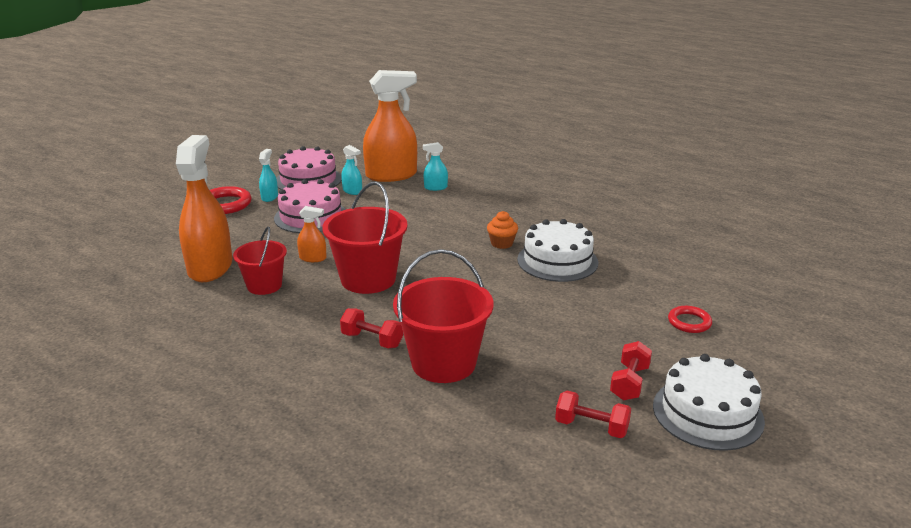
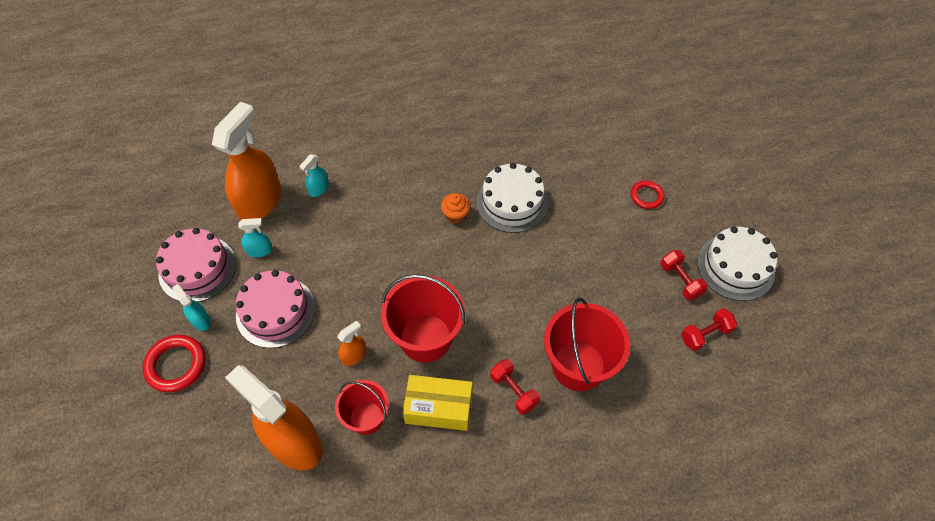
camera: 50 degrees left, 30 degrees up
red dumbbell [340,308,403,348] -> red dumbbell turned 75 degrees clockwise [490,359,540,415]
none -> yellow box [403,375,473,431]

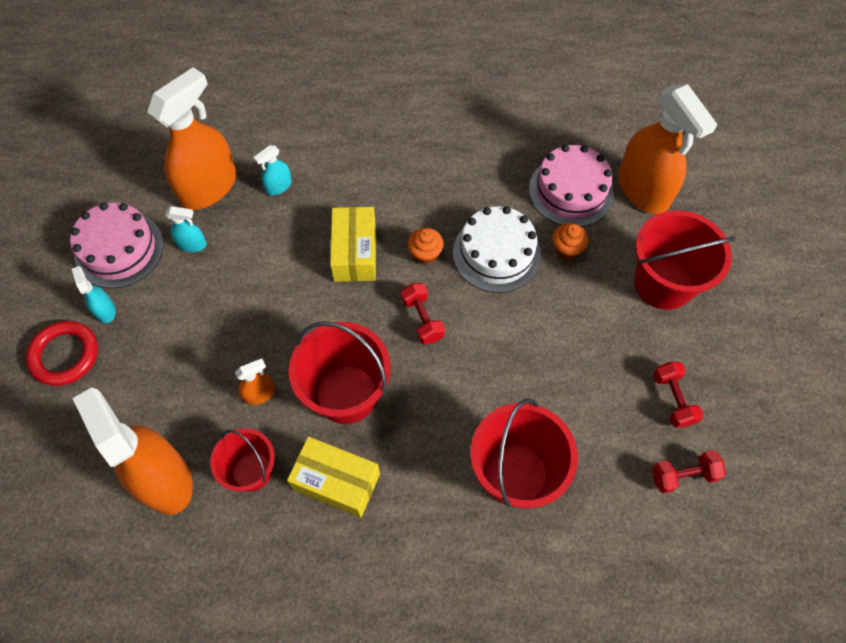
camera: 15 degrees right, 5 degrees up
pink cake [236,270,316,348] -> pink cake moved to [529,145,614,227]
red dumbbell [490,359,540,415] -> red dumbbell moved to [401,283,445,344]
red ring [631,180,665,209] -> red bucket [634,210,736,310]
white cake [697,226,777,301] -> none
none -> yellow box [330,207,376,282]
none -> orange cupcake [552,223,589,260]
none -> orange spray bottle [618,84,717,214]

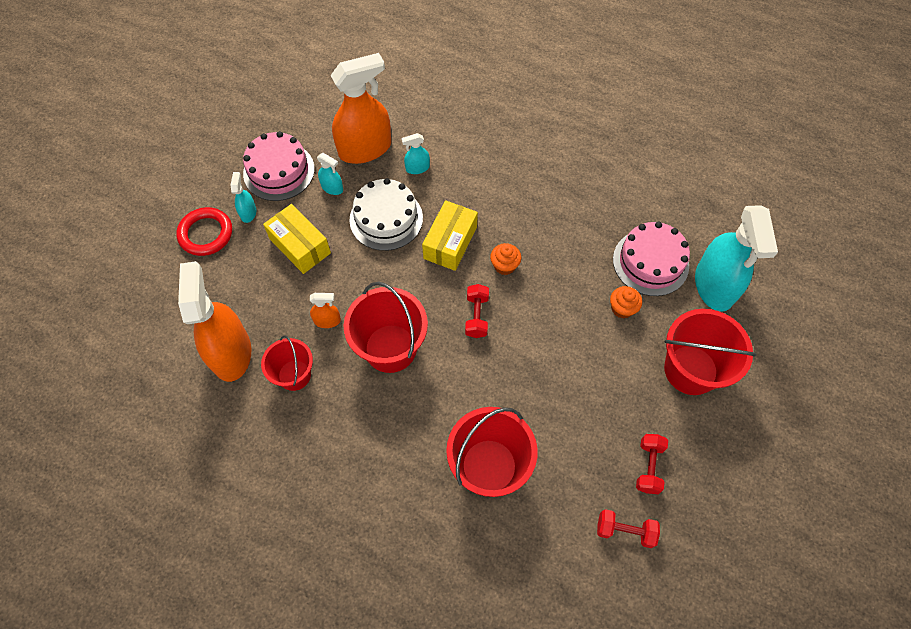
camera: 25 degrees right, 0 degrees up
yellow box [287,436,380,518] -> yellow box moved to [263,204,331,274]
white cake [453,206,541,293] -> white cake moved to [349,178,423,251]
orange spray bottle [618,84,717,214] -> turquoise spray bottle [695,205,778,312]

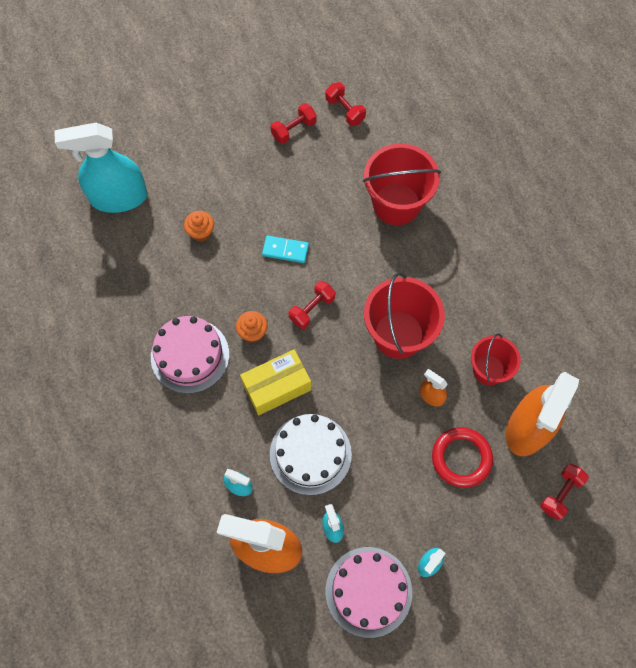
camera: 140 degrees left, 5 degrees up
red ring [176,207,232,256] -> red ring moved to [432,427,493,488]
yellow box [263,204,331,274] -> none
pink cake [613,222,690,296] -> pink cake moved to [151,316,229,394]
red bucket [664,309,757,395] -> none
turquoise spray bottle [695,205,778,312] -> turquoise spray bottle turned 135 degrees counterclockwise [54,123,148,213]
none -> turquoise domino [262,236,309,263]
none -> red dumbbell [540,464,589,520]

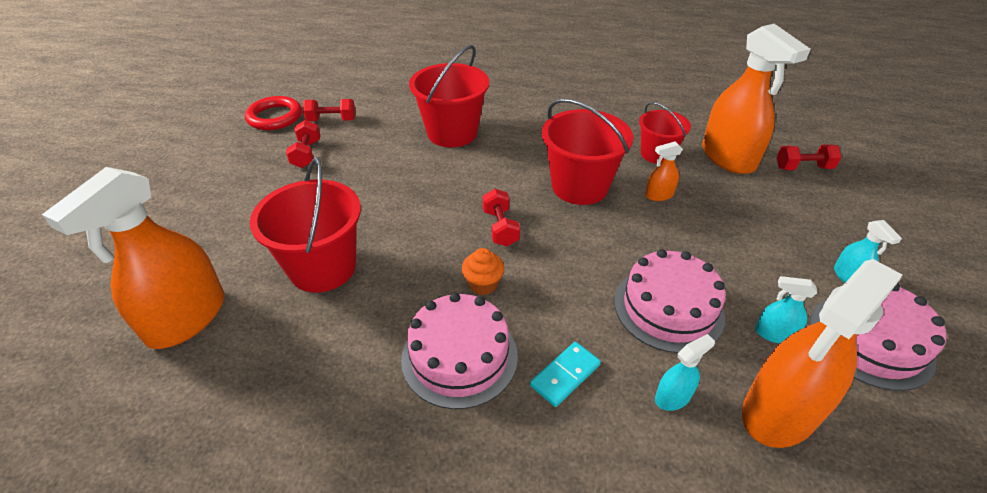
camera: 55 degrees left, 25 degrees down
turquoise spray bottle [54,123,148,213] -> orange spray bottle [42,167,224,349]
orange cupcake [184,211,214,242] -> red bucket [250,157,361,293]
yellow box [240,349,311,416] -> none
turquoise domino [262,236,309,263] -> turquoise domino moved to [530,342,601,407]
white cake [270,414,352,495] -> pink cake [615,249,726,353]
red ring [432,427,493,488] -> red ring moved to [245,96,302,130]
red dumbbell [540,464,589,520] -> red dumbbell turned 75 degrees counterclockwise [777,144,842,170]

